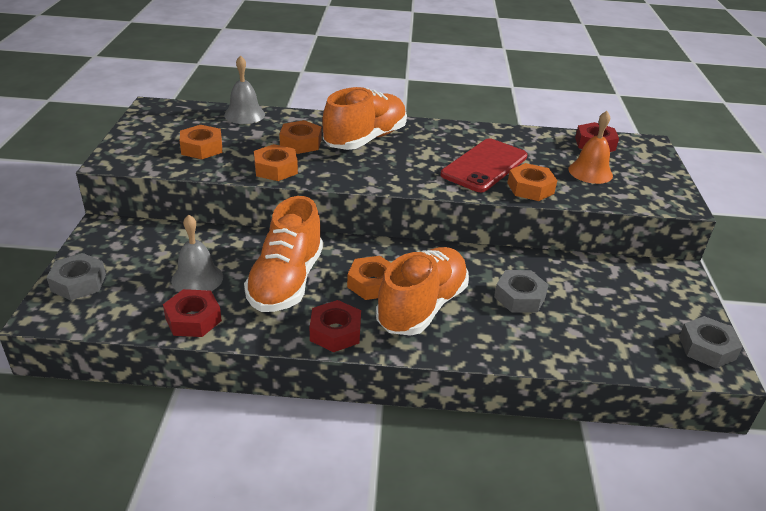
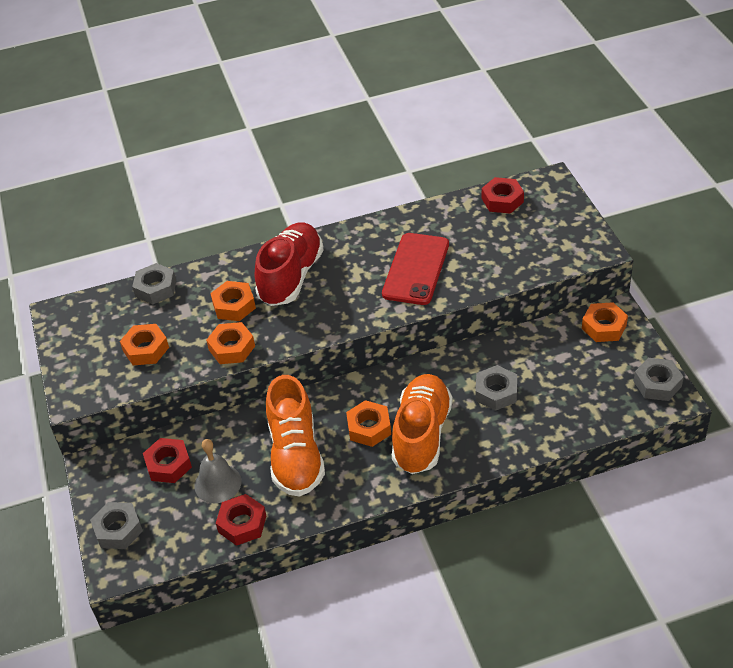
camera: 15 degrees left, 10 degrees up
grey bell [224,55,265,124] -> grey nut [132,263,176,304]
red nut [310,300,361,352] -> red nut moved to [143,438,192,483]
orange shoe [322,87,407,150] -> red shoe [255,222,324,306]
orange nut [507,163,557,201] -> orange nut moved to [582,302,628,342]
orange bell [568,111,613,184] -> none

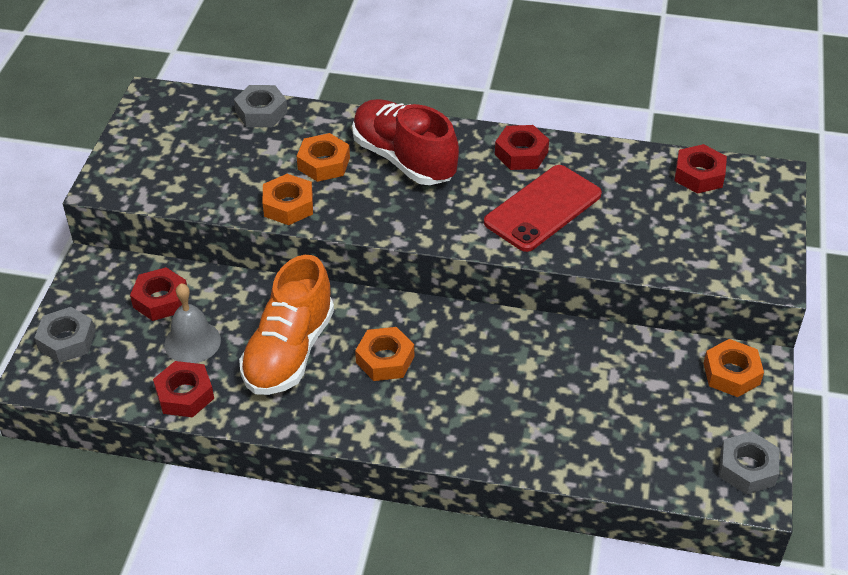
camera: 25 degrees right, 0 degrees up
orange nut [120,324,169,365] -> none
red shoe [255,222,324,306] -> red shoe turned 90 degrees counterclockwise [352,99,459,185]
orange shoe [392,374,453,474] -> none
grey nut [475,365,517,411] -> none
none -> red nut [495,125,549,170]

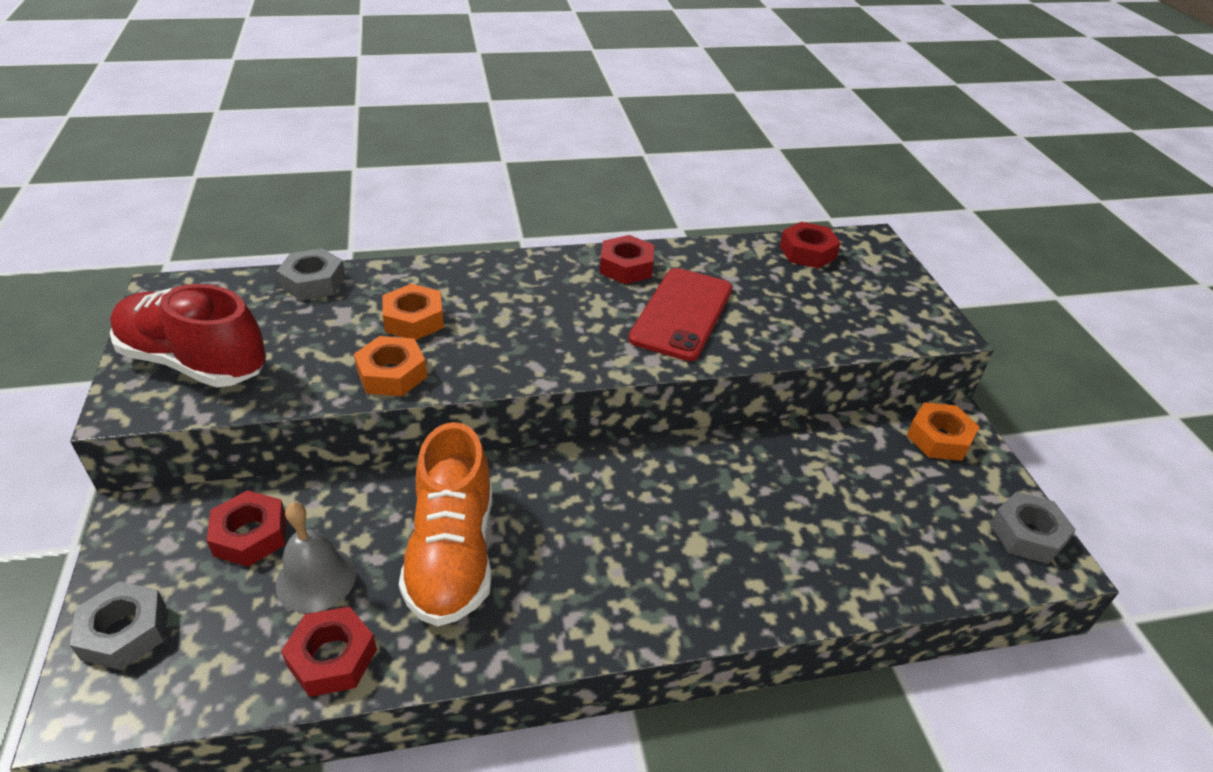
camera: 25 degrees left, 5 degrees down
red shoe [352,99,459,185] -> red shoe moved to [110,284,267,387]
orange nut [355,327,414,381] -> none

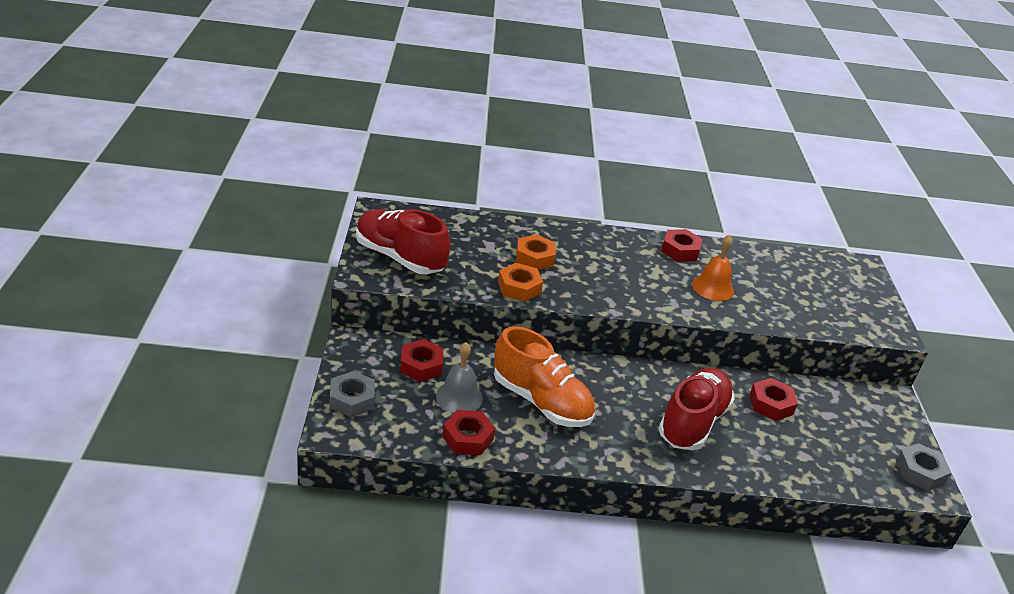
camera: 10 degrees right, 5 degrees down
grey nut [277,248,346,301] -> none
orange shoe [399,422,492,626] -> orange shoe turned 60 degrees counterclockwise [494,326,595,427]
red phone [629,268,732,361] -> orange bell [692,235,734,301]
red nut [780,222,841,269] -> red nut moved to [749,378,798,421]
orange nut [907,402,980,461] -> none
none -> red shoe [658,368,735,450]

